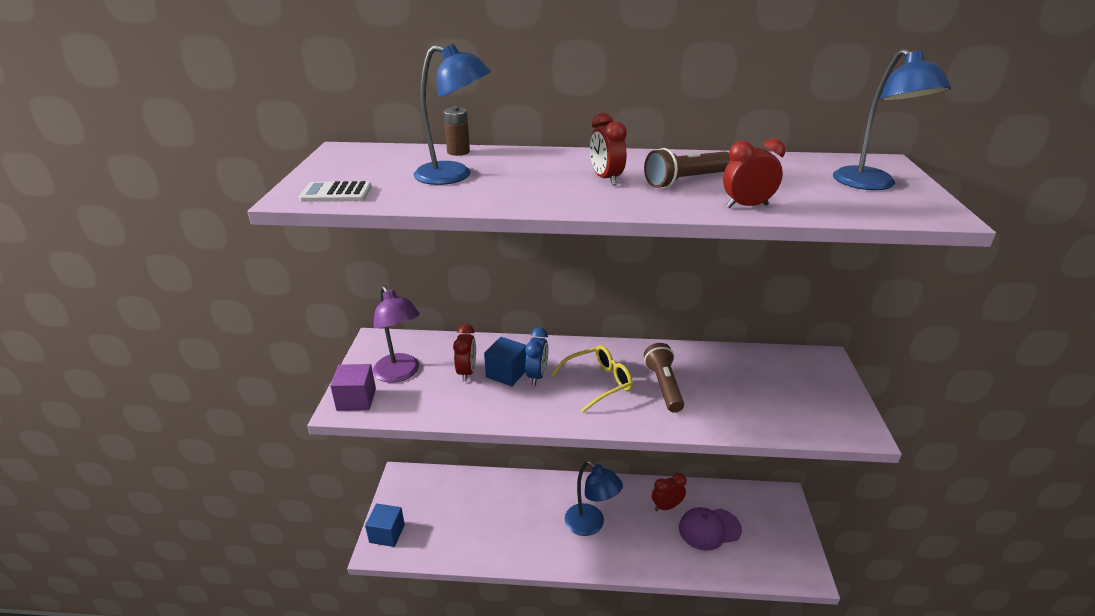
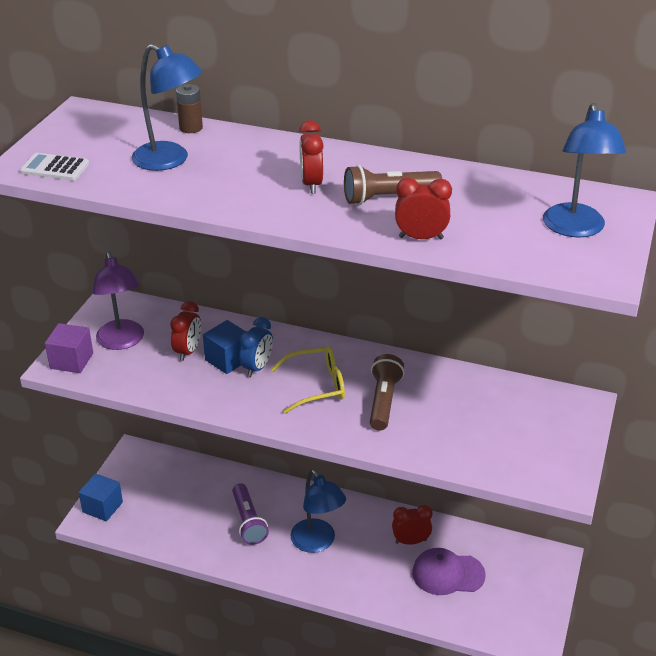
camera: 15 degrees right, 5 degrees up
none -> purple flashlight [232,483,269,545]

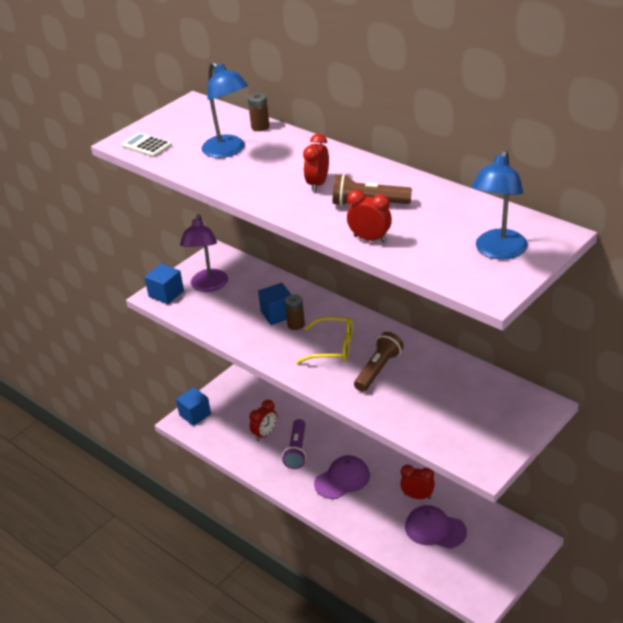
camera: 25 degrees right, 0 degrees up
purple cube [45,323,93,373] -> blue cube [145,264,184,304]
red clock [170,301,201,361] -> red clock moved to [249,400,277,441]
blue clock [239,317,273,377] -> brown battery [285,295,305,330]
blue lamp [290,469,346,553] -> purple cap [314,455,370,499]

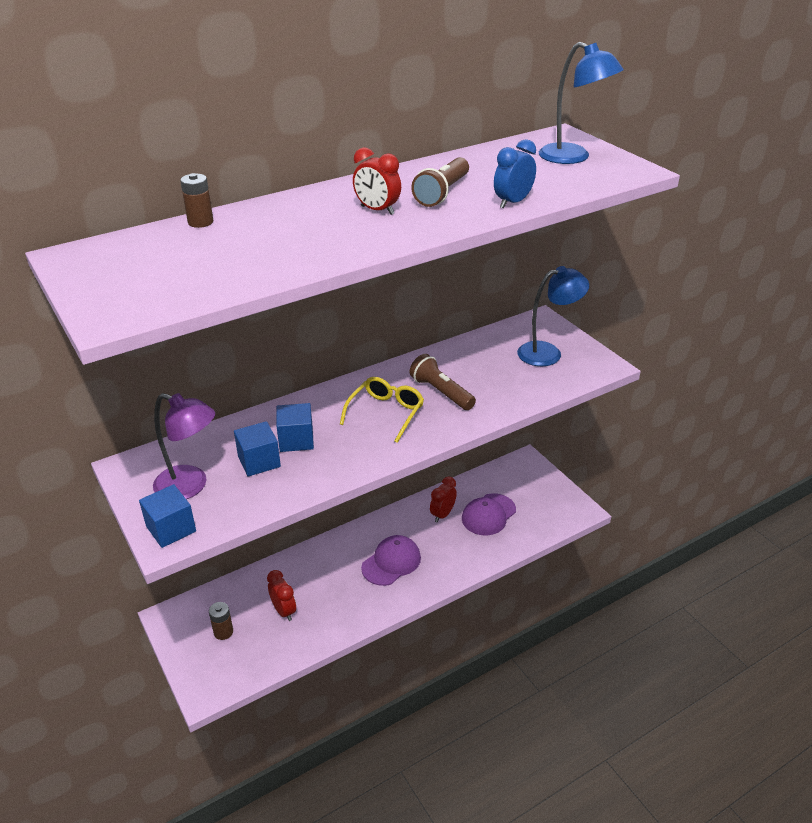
camera: 75 degrees left, 0 degrees up
white calculator [122,133,172,157] -> none
blue cube [176,387,211,426] -> blue cube moved to [234,421,281,477]
blue lamp [202,61,248,158] -> blue lamp moved to [517,266,589,366]
purple flashlight [282,419,306,469] -> none
brown battery [285,295,305,330] -> brown battery moved to [209,602,233,640]
purple cap [314,455,370,499] -> purple cap turned 60 degrees clockwise [361,535,421,586]
red clock [347,190,392,243] -> blue clock [494,139,536,208]

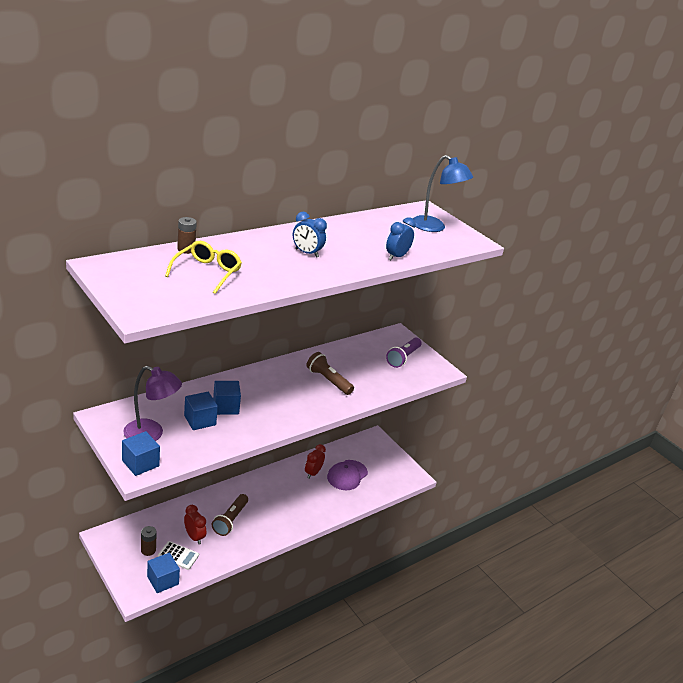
camera: 10 degrees left, 5 degrees down
yellow glasses [340,377,424,443] -> yellow glasses moved to [165,241,242,294]
red clock [353,147,401,215] -> blue clock [293,212,327,258]
purple cap [361,535,421,586] -> none
brown flashlight [411,157,469,207] -> brown flashlight moved to [212,494,248,536]
blue lamp [517,266,589,366] -> purple flashlight [386,338,422,368]
none -> blue cube [147,553,180,593]
none -> white calculator [158,541,199,570]

